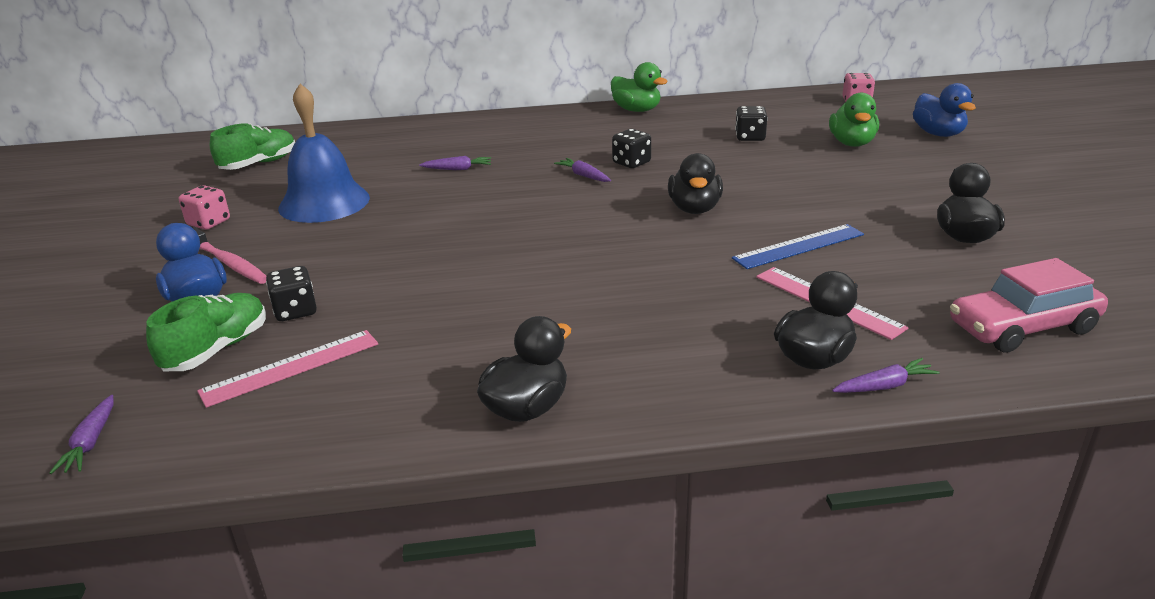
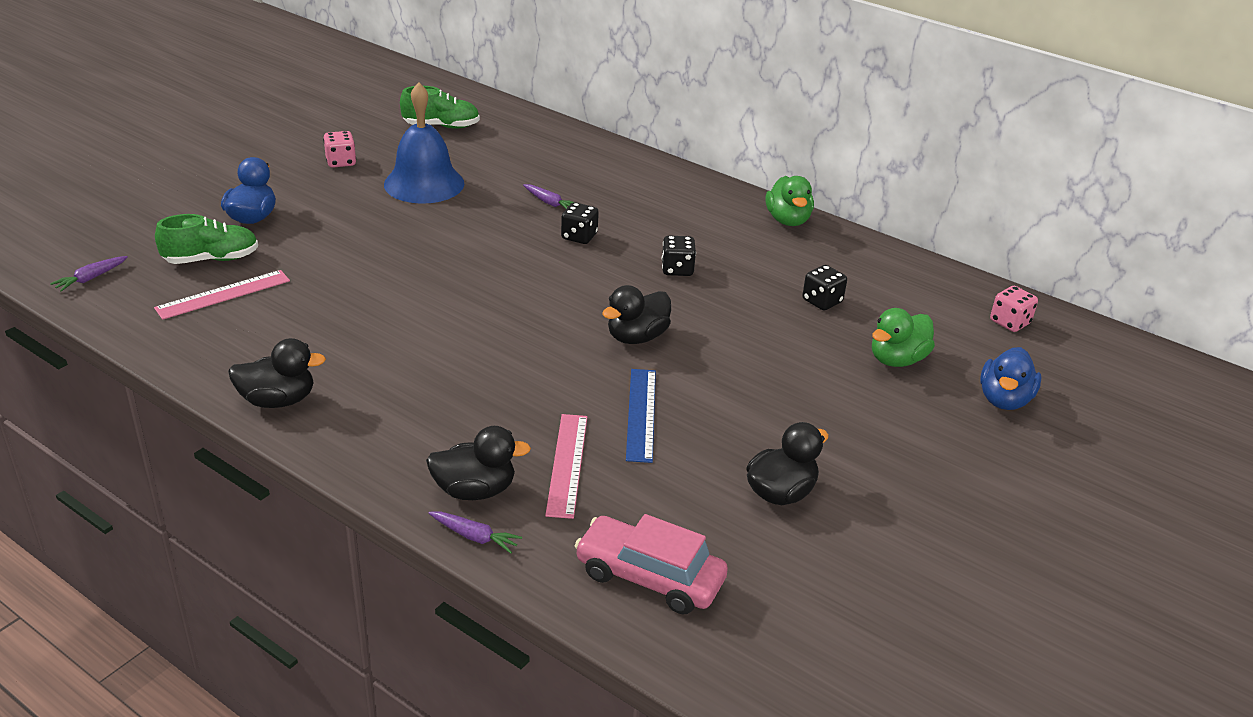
camera: 40 degrees right, 5 degrees up
pink toothbrush [192,227,266,284] -> none
pink ruler [197,330,378,408] -> pink ruler turned 45 degrees counterclockwise [154,270,290,320]
black dice [266,266,317,321] -> black dice moved to [561,202,599,244]
purple carrot [554,158,611,182] -> none
blue ruler [732,224,864,269] -> blue ruler turned 75 degrees clockwise [626,369,656,463]

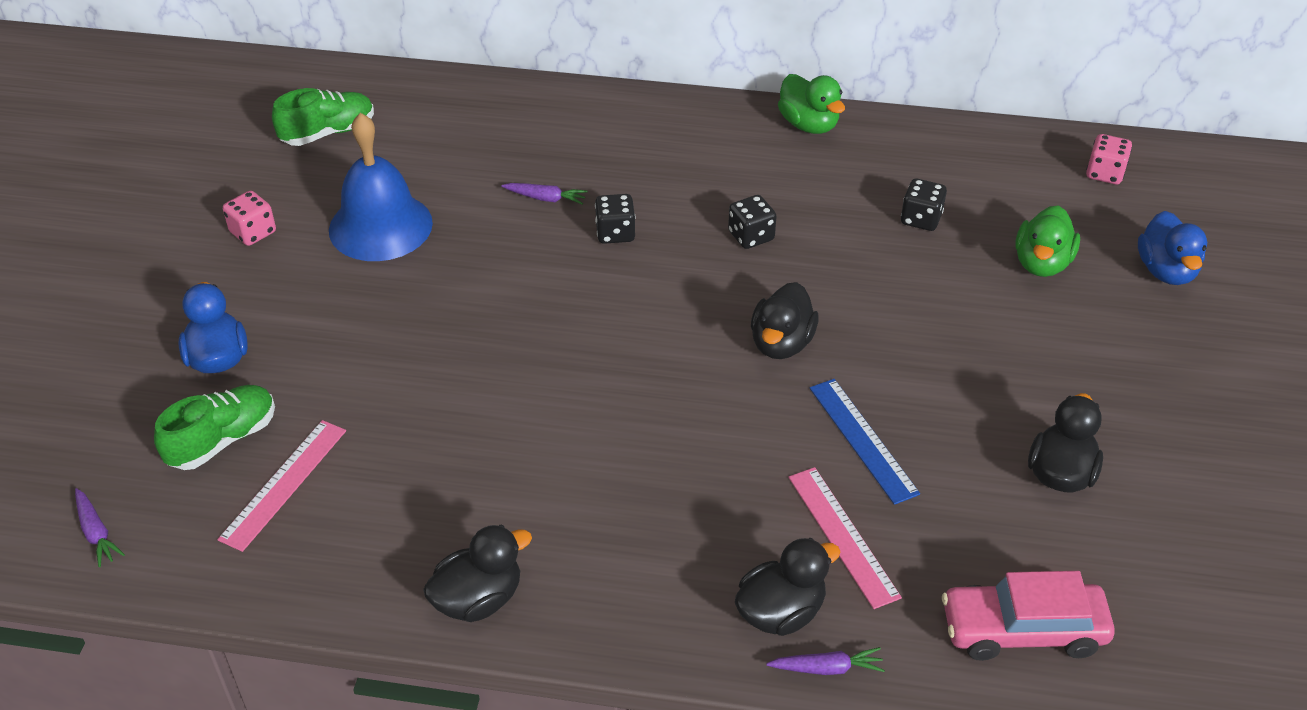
camera: 25 degrees left, 10 degrees up
purple carrot [50,256,128,292] -> purple carrot turned 45 degrees counterclockwise [75,488,125,567]

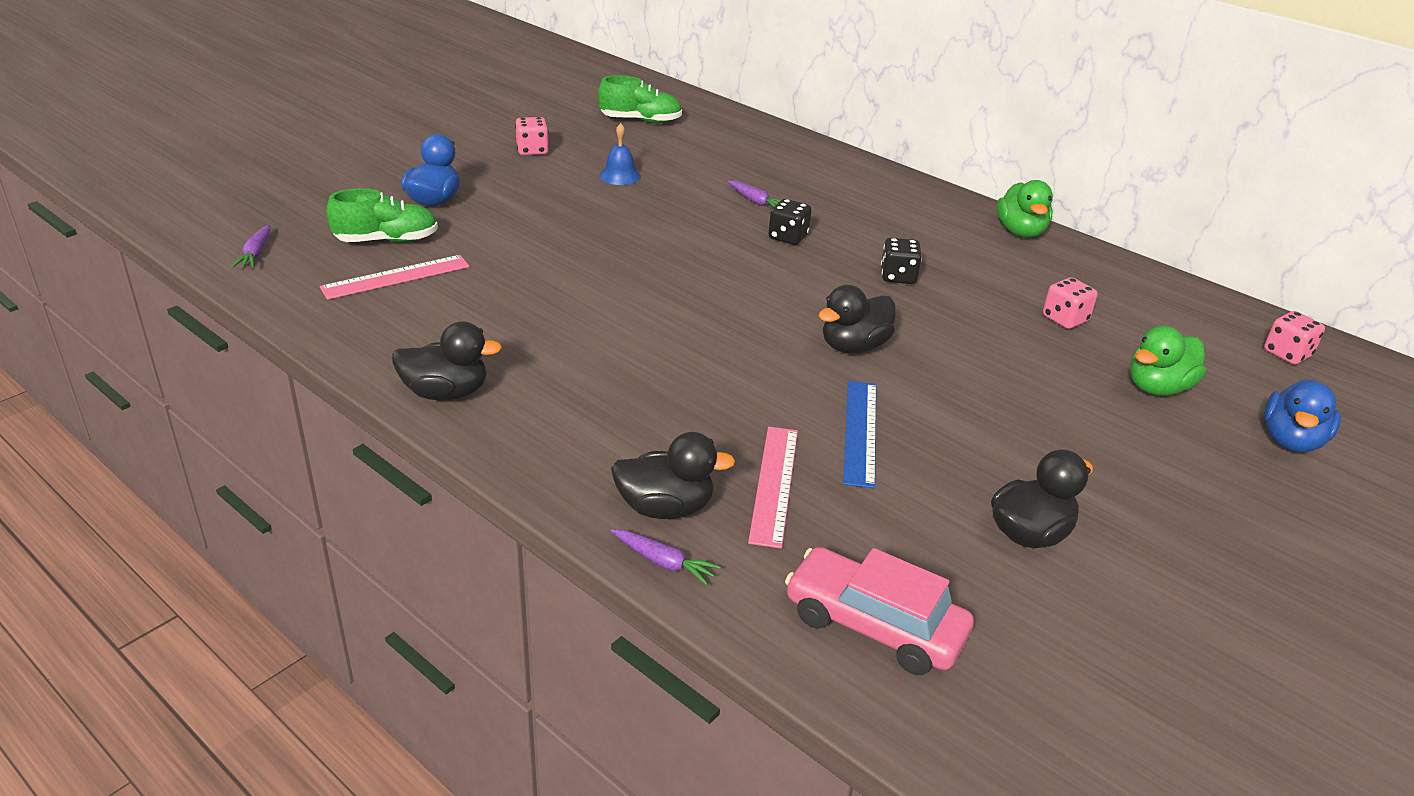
camera: 30 degrees right, 10 degrees down
blue bell [329,113,433,261] -> blue bell [600,123,641,185], size x0.48
black dice [901,179,947,231] -> pink dice [1043,277,1098,329]

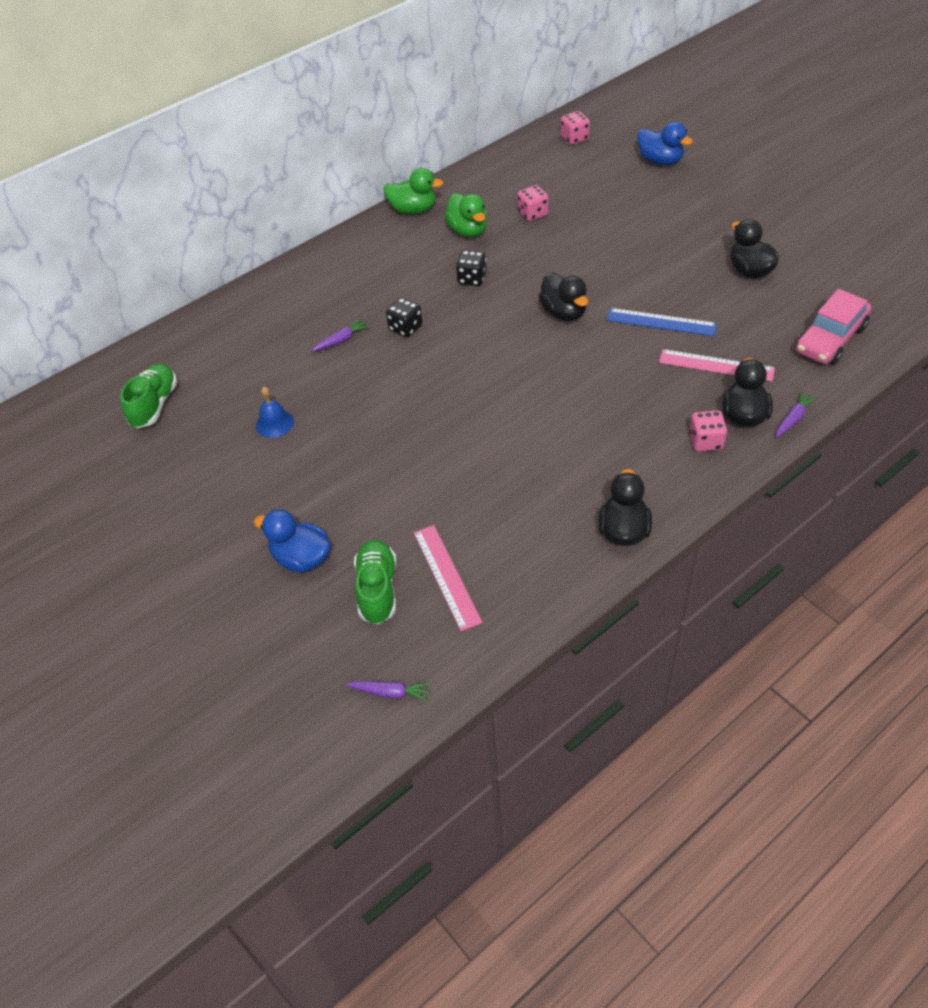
camera: 75 degrees left, 15 degrees up
pink dice [515,117,549,155] -> pink dice moved to [689,410,727,452]
green duck [1130,325,1206,396] -> green duck moved to [444,193,487,237]

